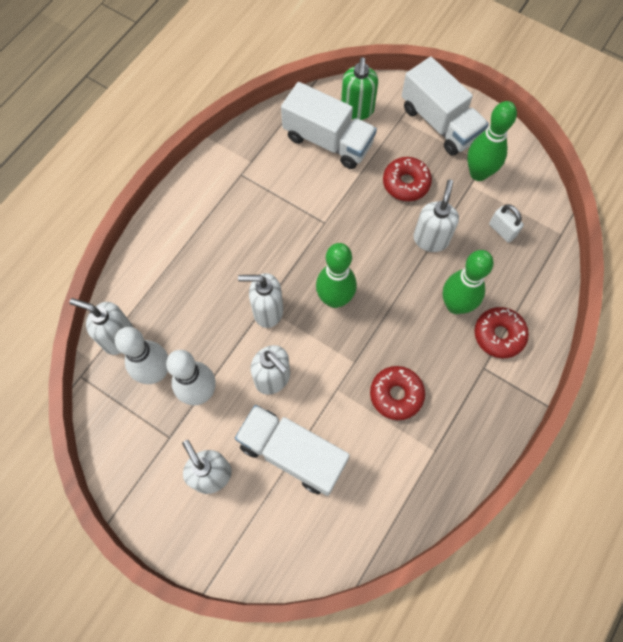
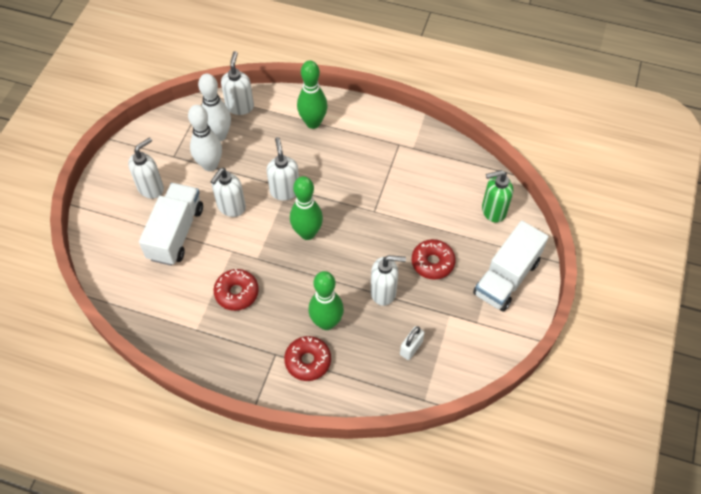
camera: 75 degrees right, 10 degrees down
white truck [281,82,377,169] -> none
green bowling pin [467,101,517,181] -> green bowling pin moved to [297,61,328,129]

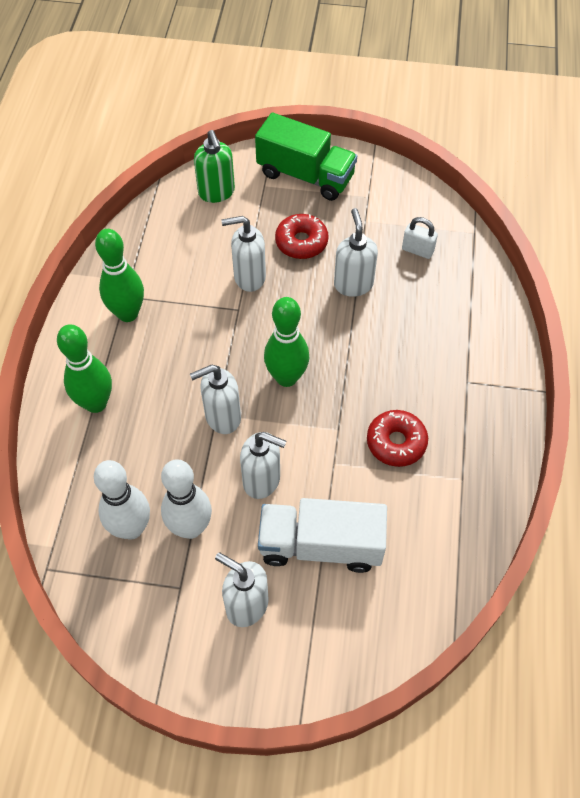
camera: 100 degrees left, 0 degrees up
white soap dispenser [221,51,254,115] -> white soap dispenser moved to [221,216,266,292]
red donut [284,336,331,381] -> none
green bowling pin [308,271,344,330] -> green bowling pin moved to [95,229,144,322]
white truck [473,221,549,312] -> green truck [255,113,357,201]

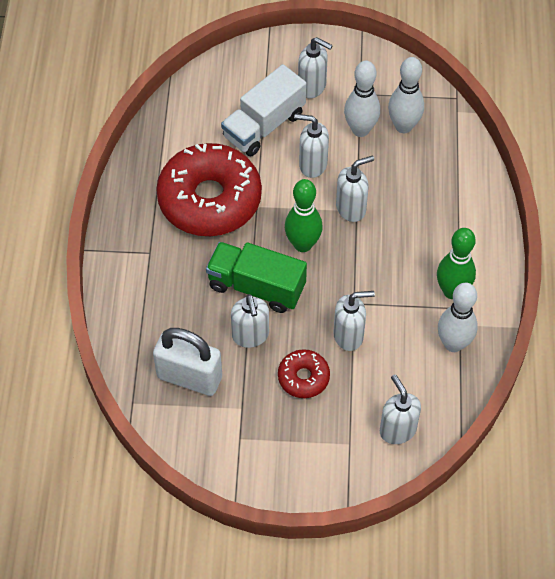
camera: 175 degrees right, 0 degrees up
green bowling pin [57,324,112,413] -> none
green soap dispenser [194,130,235,203] -> white soap dispenser [380,374,421,444]
green truck [255,113,357,201] -> green truck moved to [206,242,307,313]
white truck [258,498,387,573] -> white truck turned 135 degrees clockwise [221,64,307,157]
red donut [367,410,428,467] -> red donut [156,143,262,236], size x2.15
white padlock [402,217,438,259] -> white padlock [153,328,222,396], size x2.07
none -> white bowling pin [438,283,478,352]

